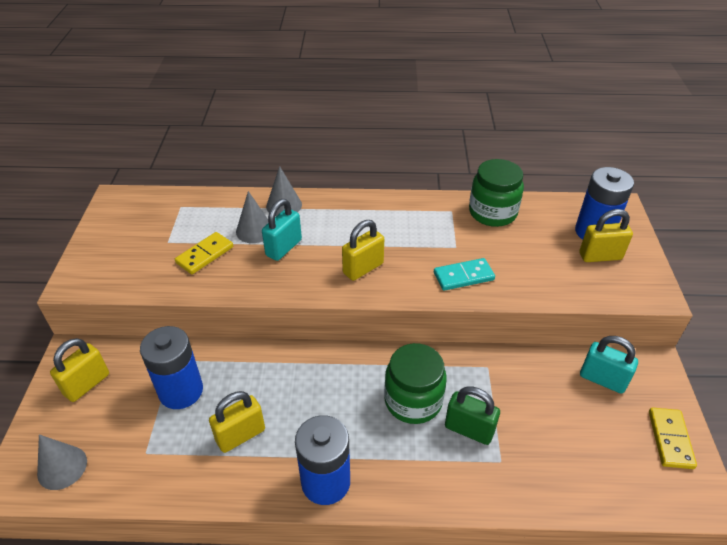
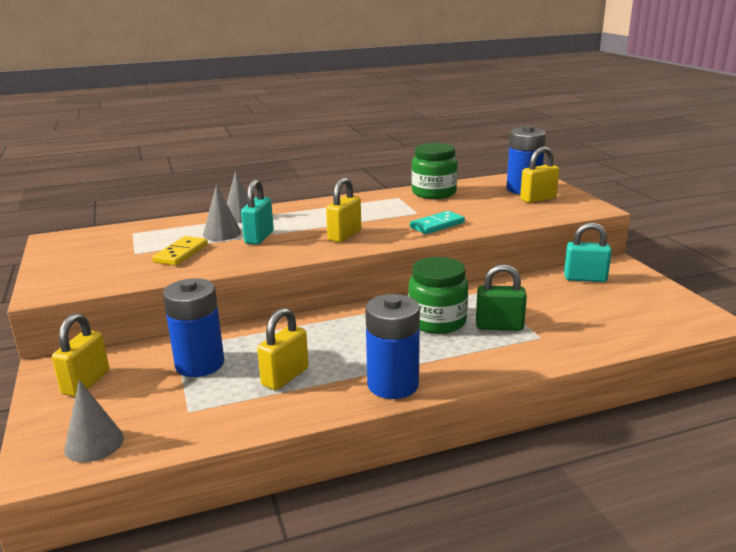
camera: 20 degrees left, 20 degrees down
yellow domino [649,407,697,469] -> none

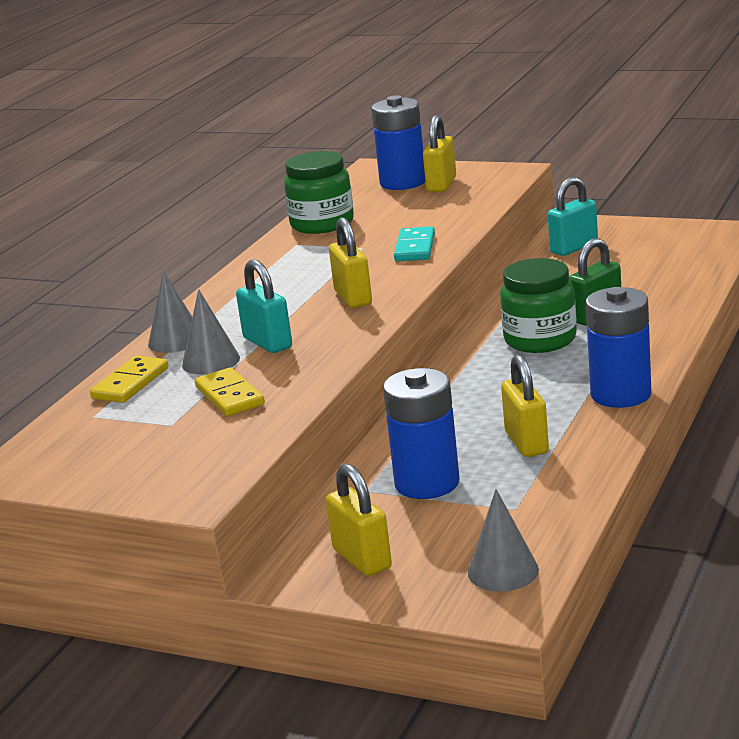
camera: 45 degrees left, 0 degrees up
none -> yellow domino [90,356,168,403]

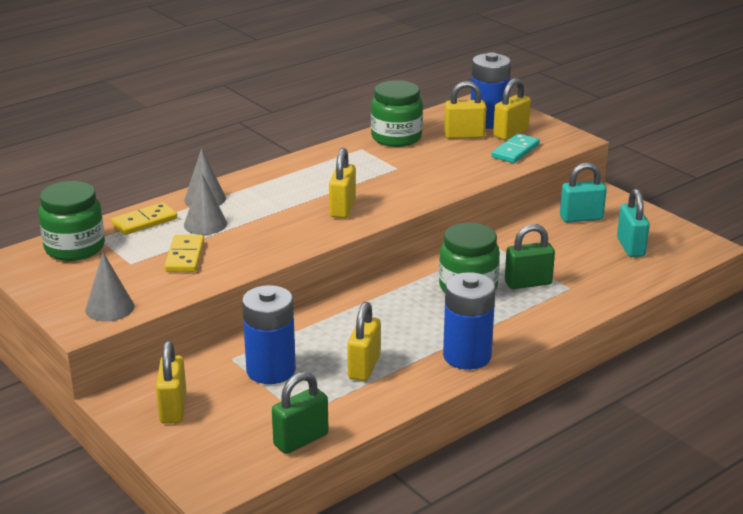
camera: 25 degrees right, 5 degrees up
turquoise padlock [236,259,292,353] -> turquoise padlock moved to [617,189,650,257]
turquoise domino [394,226,435,261] -> turquoise domino moved to [492,133,540,163]
grey cone [468,489,539,592] -> grey cone moved to [85,253,134,322]
none -> green jar [39,181,105,261]
none -> green padlock [272,372,329,454]
none -> yellow padlock [444,81,487,139]

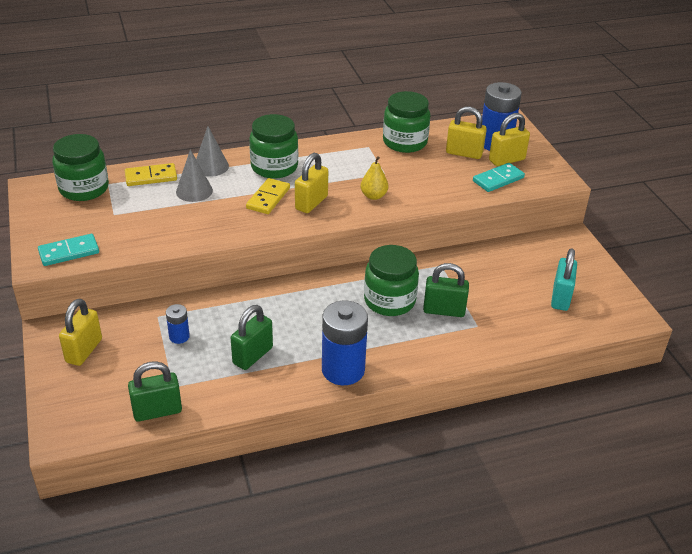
camera: 20 degrees right, 10 degrees up
grey cone [85,253,134,322] -> turquoise domino [38,234,99,266]
yellow domino [164,235,204,272] -> yellow domino moved to [246,178,290,214]
blue battery [242,285,296,384] -> blue battery [166,304,190,344], size x0.49
yellow padlock [347,302,381,381] -> green padlock [231,305,273,370]
turquoise padlock [560,162,607,223] -> none
none -> green jar [249,114,298,179]
none -> yellow pear [360,156,389,200]

